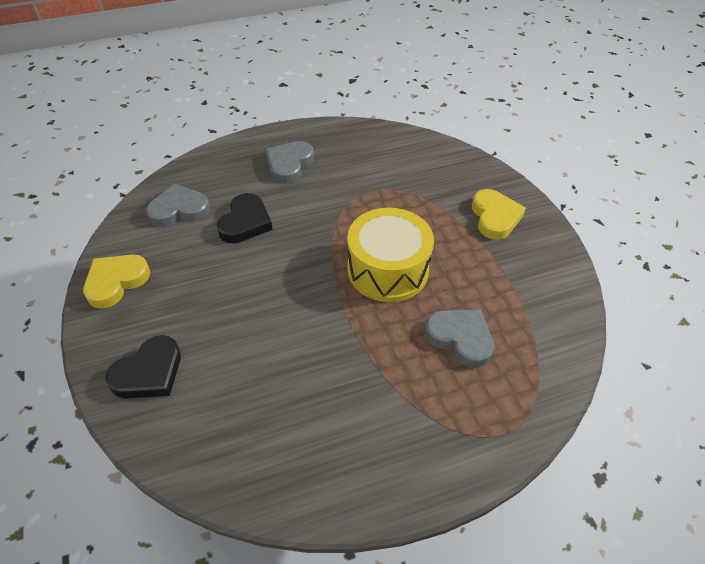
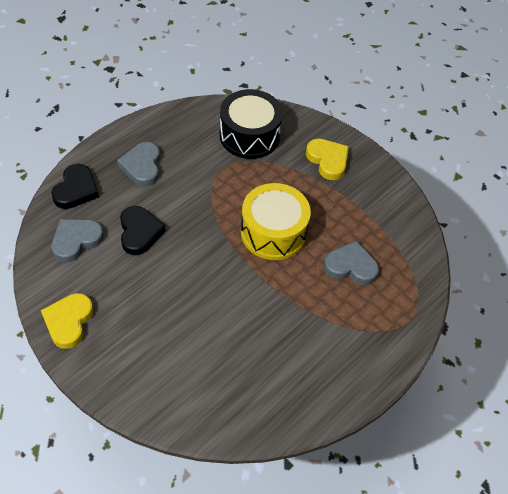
camera: 30 degrees left, 5 degrees up
black heart [106,335,181,399] -> black heart moved to [51,164,99,209]
none -> black drum [220,89,283,159]

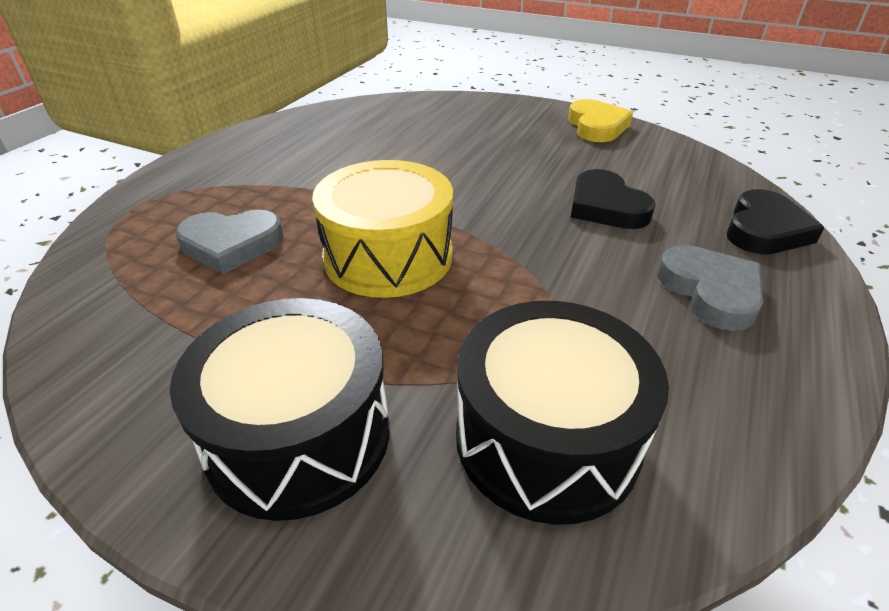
camera: 165 degrees right, 15 degrees down
black heart [51,164,99,209] -> black heart turned 150 degrees counterclockwise [727,189,825,254]
grey heart [51,219,104,263] -> none
yellow heart [306,139,349,180] -> black drum [170,298,390,521]

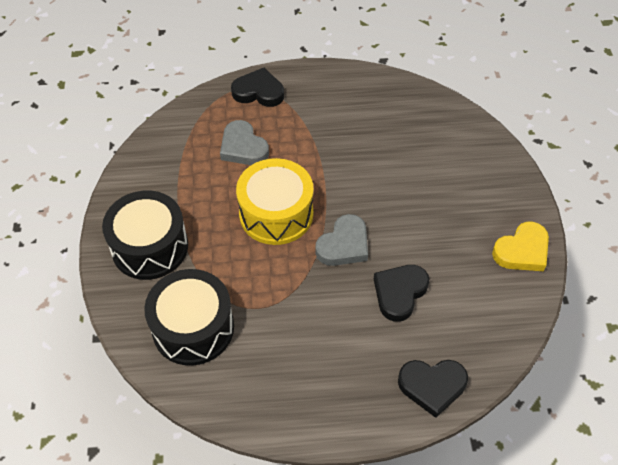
camera: 60 degrees right, 15 degrees up
grey heart [657,245,763,331] -> grey heart moved to [315,214,368,266]
none -> black heart [231,68,284,107]

